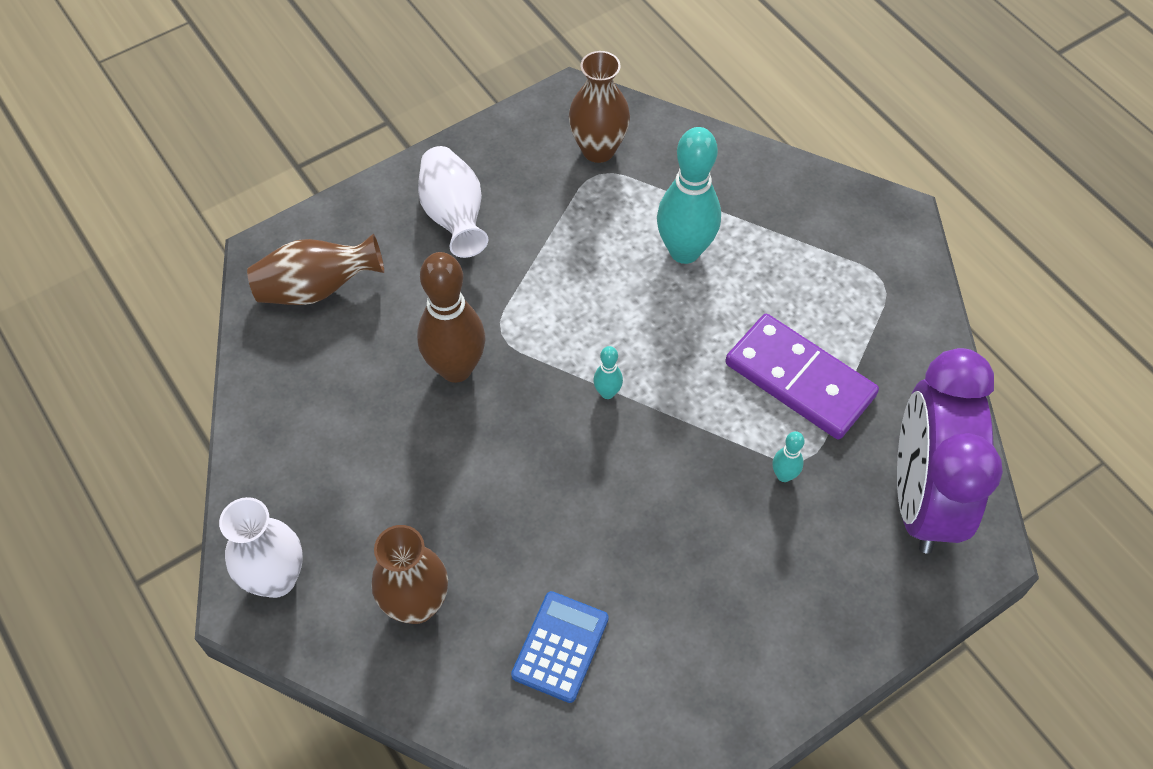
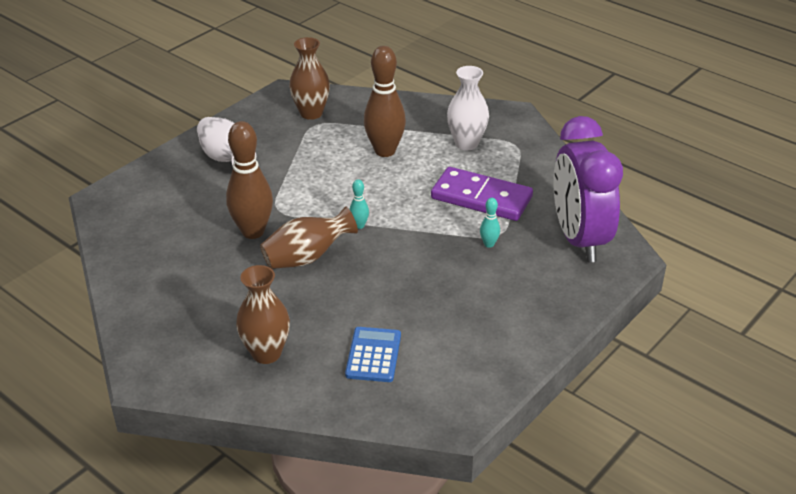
camera: 15 degrees left, 20 degrees down
white vase [219,497,303,598] -> white vase moved to [447,66,489,150]
brown vase [247,234,384,305] -> brown vase moved to [260,206,358,269]
turquoise bowling pin [657,127,721,264] -> brown bowling pin [364,46,406,157]

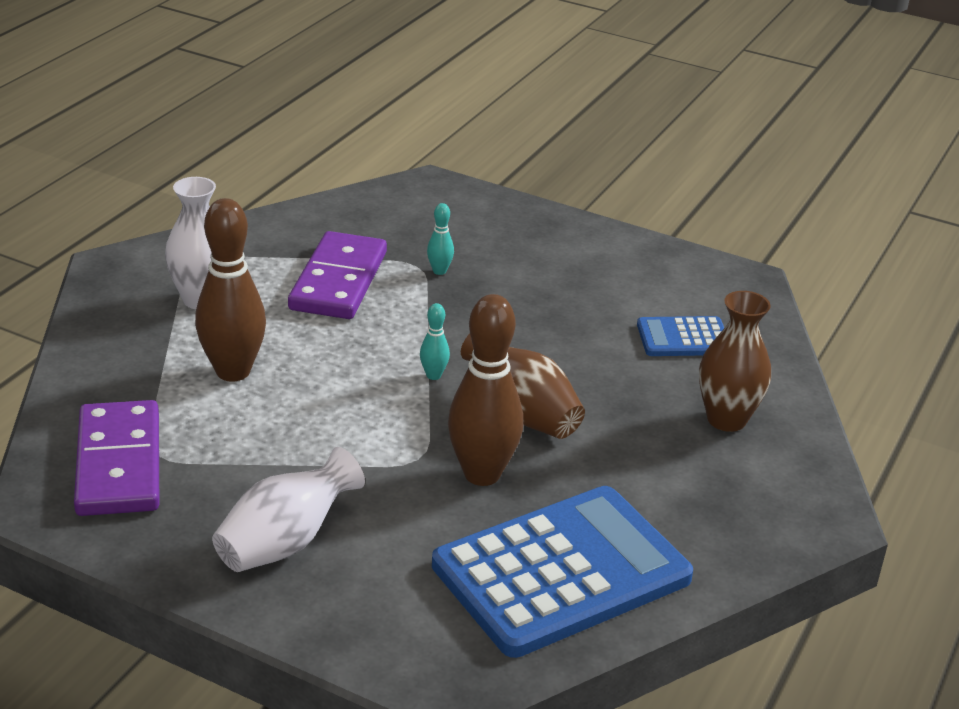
camera: 105 degrees left, 5 degrees down
brown vase [289,37,330,120] -> purple domino [74,400,159,516]
purple clock [553,116,623,262] -> none
none -> blue calculator [432,486,693,658]

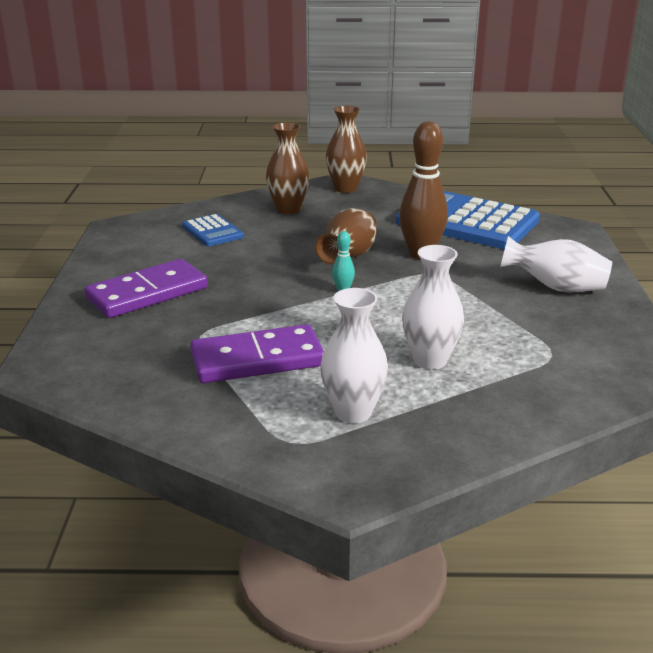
camera: 115 degrees left, 5 degrees down
purple domino [74,400,159,516] -> purple domino moved to [84,259,208,318]
brown bowling pin [195,198,266,382] -> white vase [402,245,464,370]
turquoise bowling pin [427,203,454,275] -> none
none -> brown vase [326,106,367,193]

